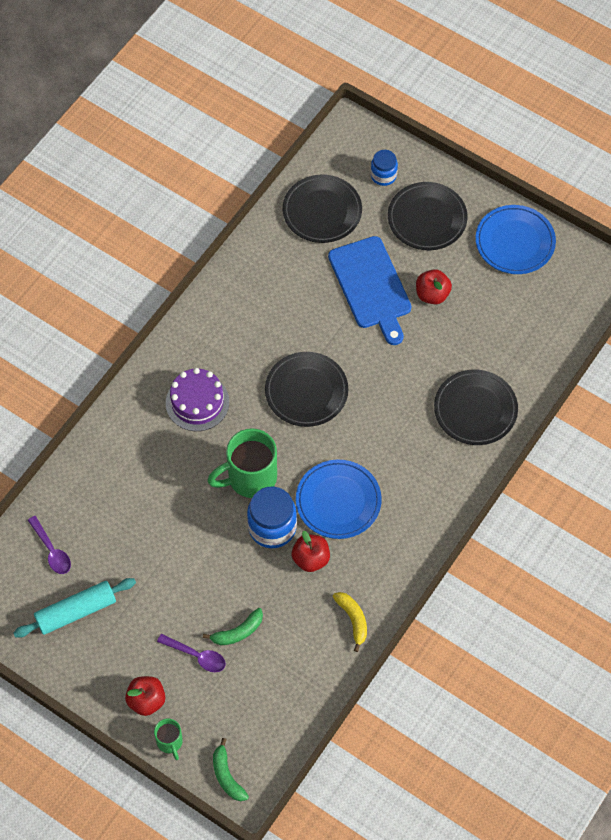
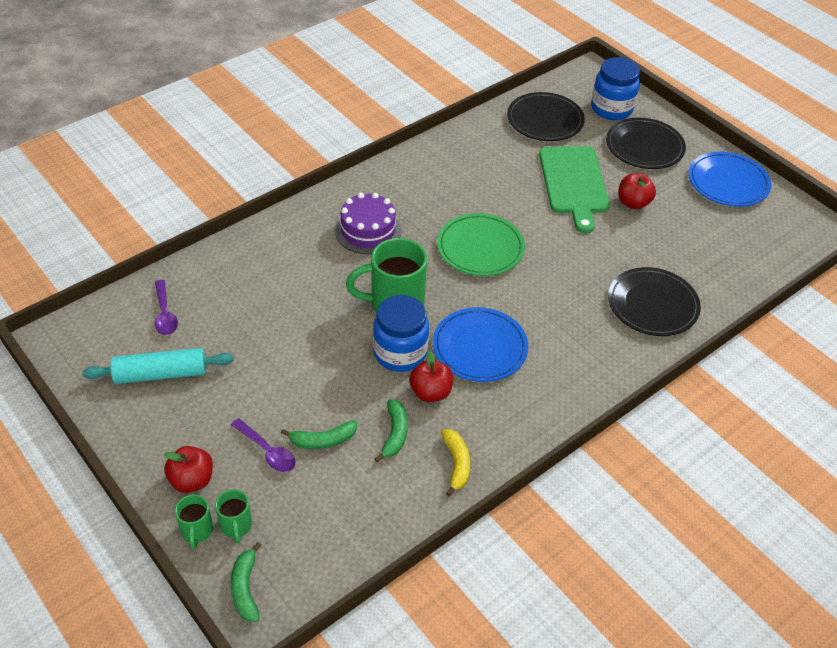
camera: 15 degrees right, 15 degrees down
black plate [265,352,348,427] -> green plate [437,213,525,276]
blue cutting board [328,236,412,345] -> green cutting board [539,146,610,233]
blue jar [371,150,398,186] -> blue jar [591,57,640,120], size x1.68
none -> green mug [215,489,252,544]
none -> green banana [374,399,408,462]

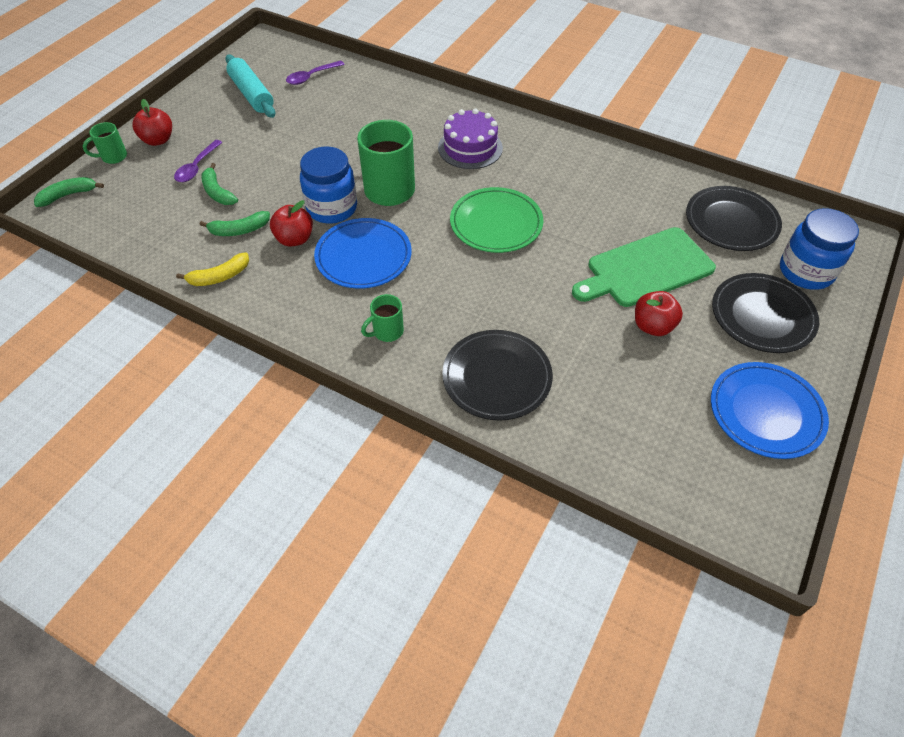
camera: 70 degrees right, 5 degrees up
green mug [215,489,252,544] -> green mug moved to [361,294,404,342]

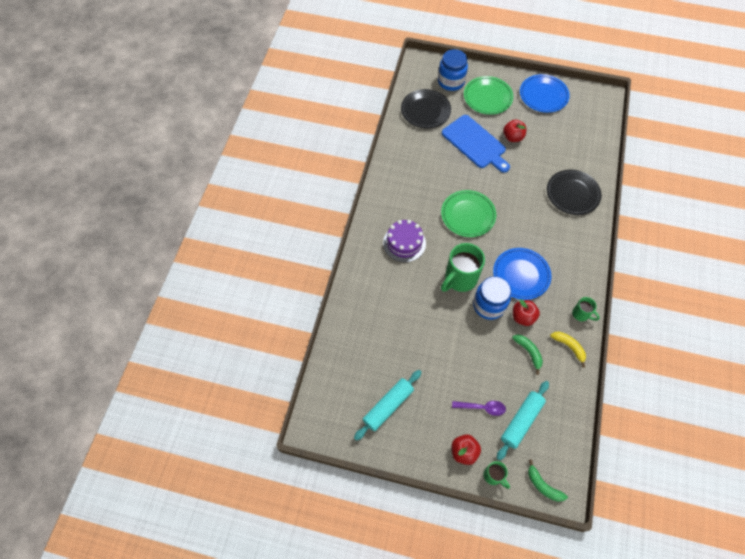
camera: 105 degrees left, 10 degrees up
green banana [201,163,238,205] -> none
purple spoon [286,61,345,85] -> none
green mug [361,294,404,342] -> green mug moved to [572,297,600,321]
green cutting board [572,227,716,307] -> blue cutting board [442,115,510,173]
black plate [712,273,819,353] -> green plate [464,76,513,115]
none -> turquoise rolling pin [497,381,549,461]

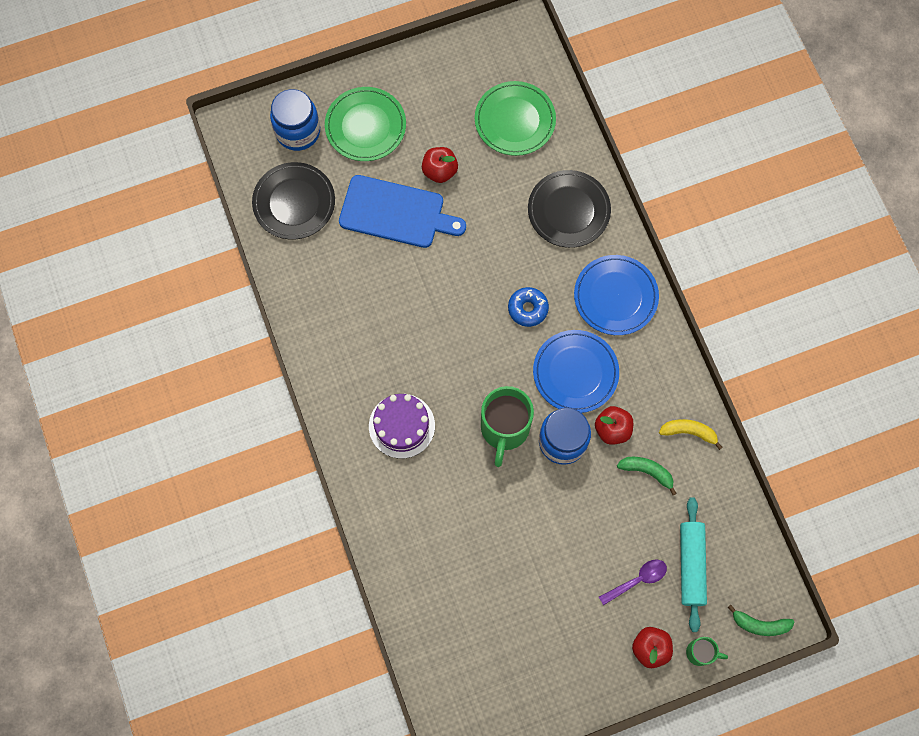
camera: 35 degrees left, 10 degrees up
turquoise rolling pin [354,370,422,441] -> none
green plate [441,190,496,237] -> green plate moved to [475,81,556,156]
blue plate [520,74,570,113] -> blue plate moved to [574,255,659,335]
green mug [572,297,600,321] -> none
none -> blue donut [508,287,549,327]

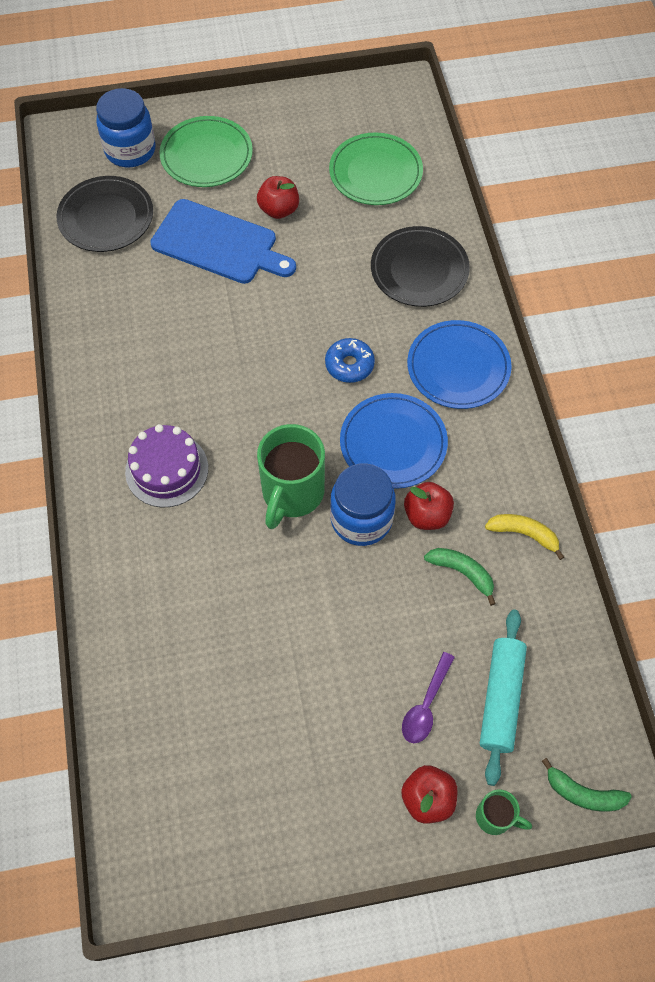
camera: 10 degrees right, 10 degrees down
purple spoon [599,560,667,606] -> purple spoon turned 135 degrees clockwise [402,652,455,743]

